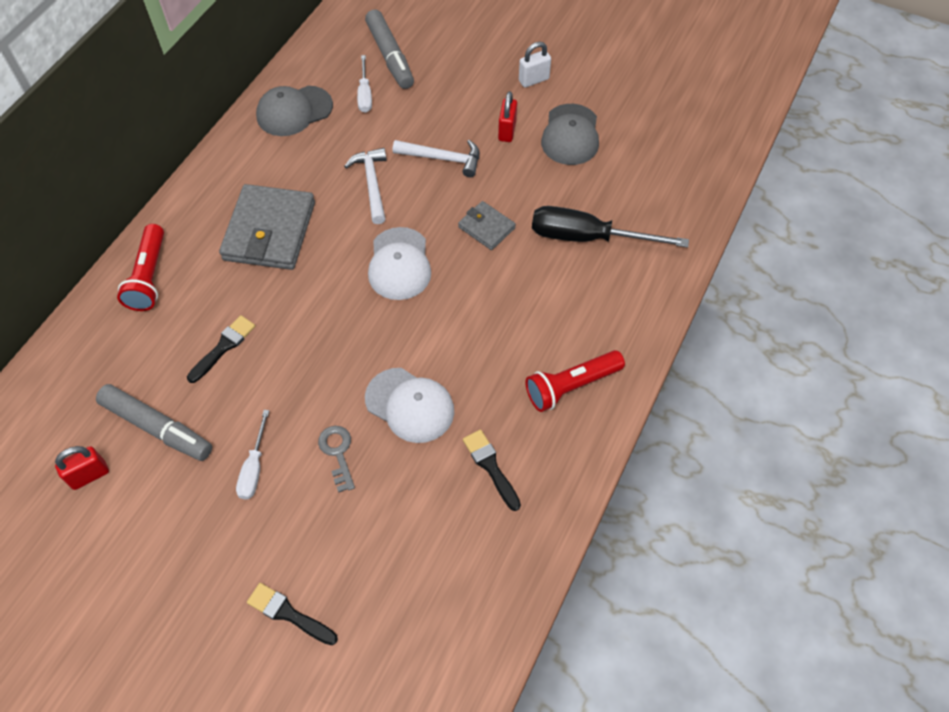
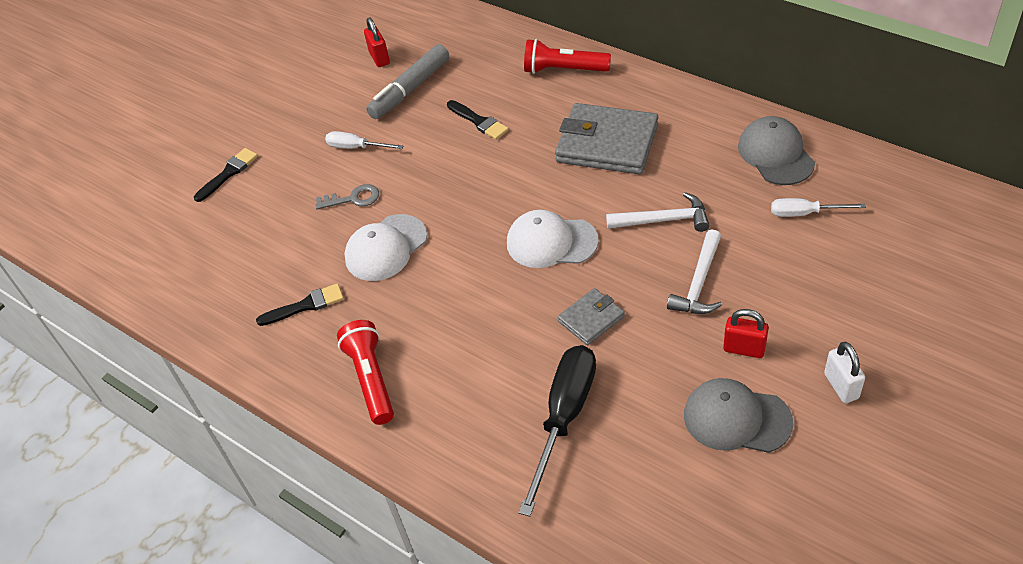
camera: 105 degrees right, 10 degrees down
grey marker [365,9,414,89] -> none

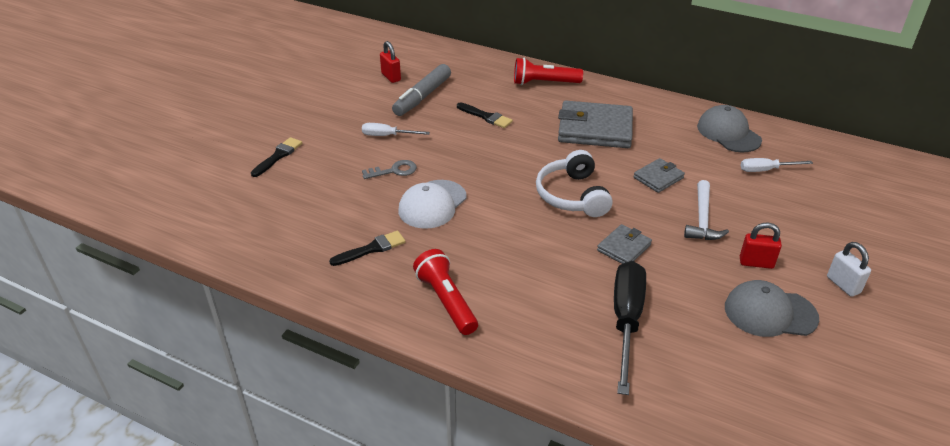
camera: 15 degrees left, 10 degrees down
white cap [507,210,599,268] -> white headphones [536,150,613,217]
white hammer [606,192,710,232] -> grey wallet [633,158,685,193]

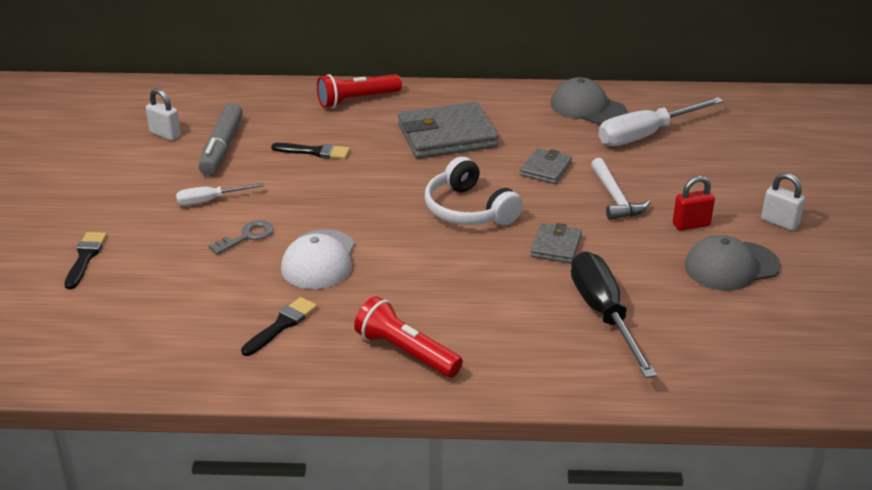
camera: 25 degrees left, 5 degrees down
red padlock [380,41,401,83] -> white padlock [146,88,181,141]
white screwdriver [741,158,813,172] -> white screwdriver [598,97,724,146], size x1.86

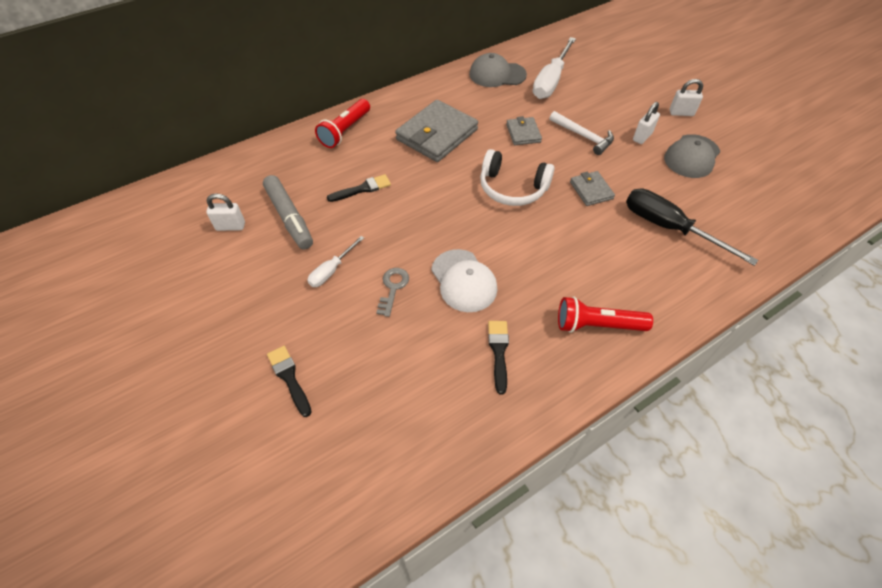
camera: 35 degrees left, 20 degrees up
red padlock [673,176,715,231] -> white padlock [633,102,660,144]

